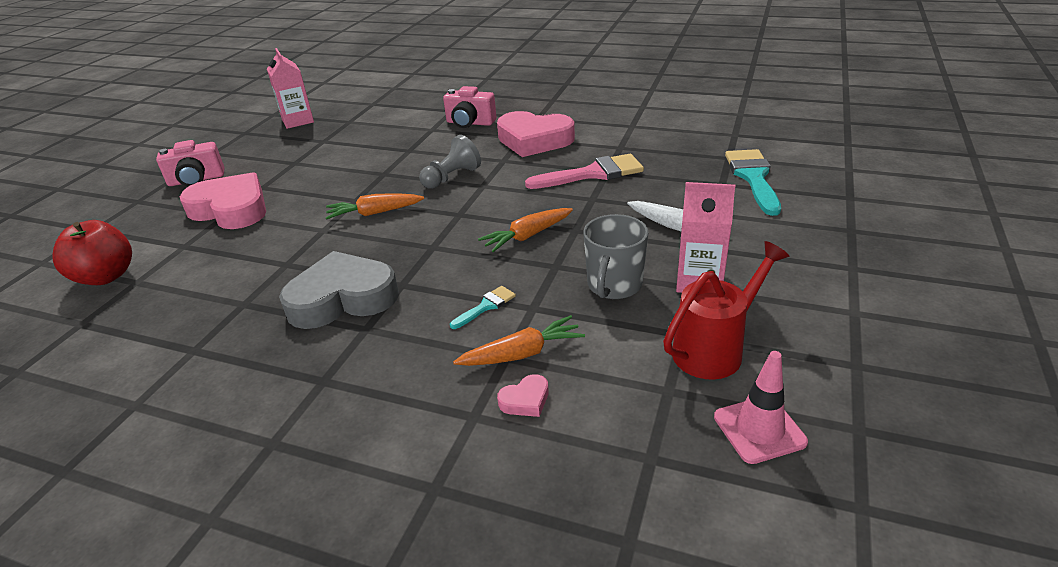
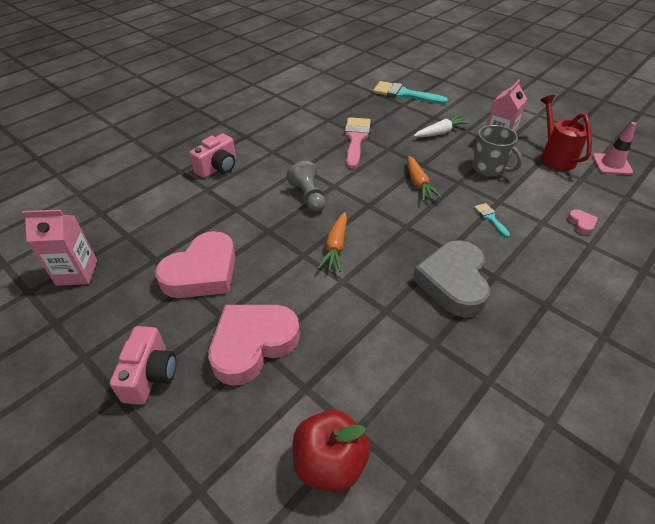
camera: 70 degrees left, 10 degrees up
orange carrot [453,315,585,366] -> none
pink heart [497,111,575,157] -> pink heart moved to [155,231,236,298]

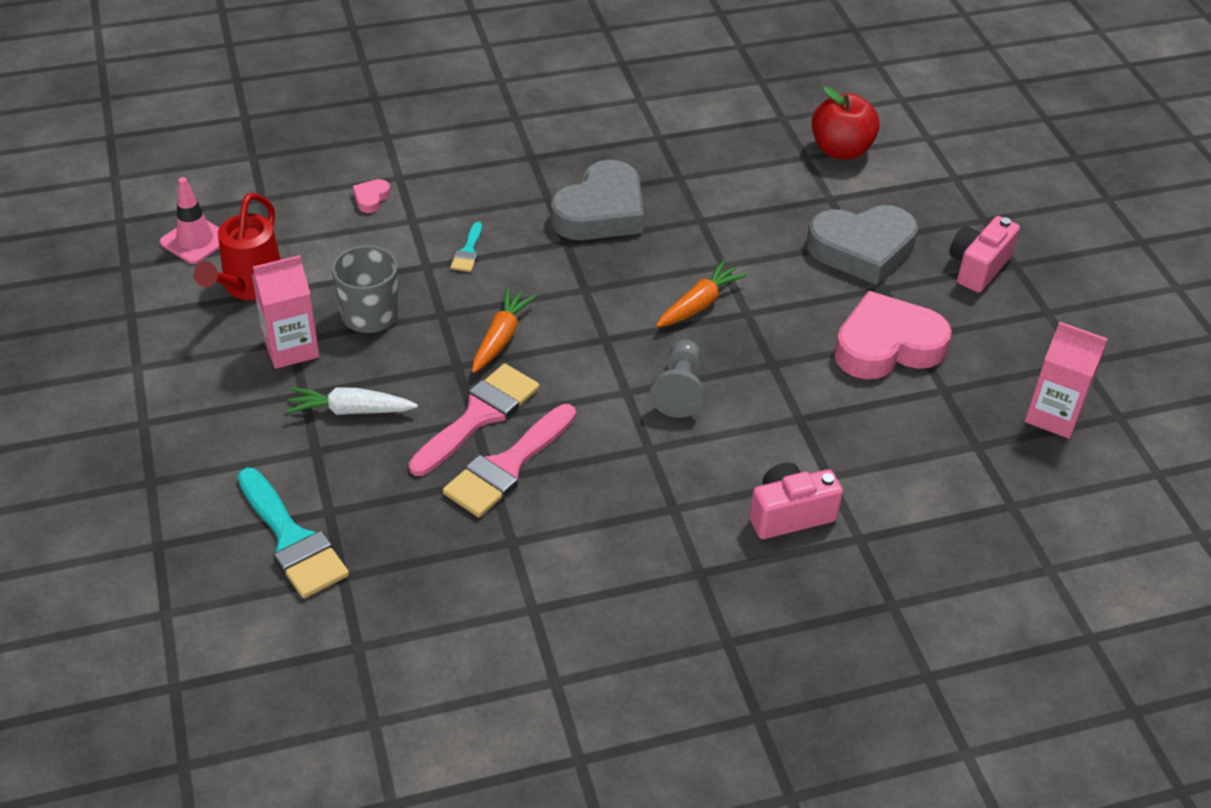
camera: 150 degrees left, 0 degrees up
pink heart [208,305,300,386] -> grey heart [807,205,918,285]
none -> pink brush [409,364,540,476]

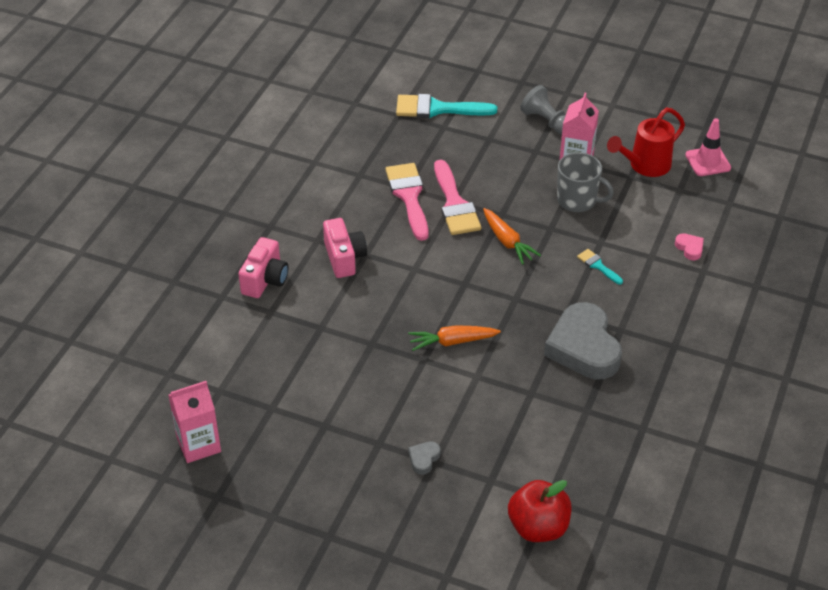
camera: 130 degrees right, 0 degrees up
red watering can [194,193,281,300] -> red watering can turned 90 degrees counterclockwise [607,108,685,177]
white carrot [286,387,418,415] -> none
grey pawn [650,340,705,418] -> grey pawn moved to [520,85,566,135]
orange carrot [656,260,748,327] -> orange carrot turned 90 degrees clockwise [408,325,501,351]
grey heart [807,205,918,285] -> grey heart [408,441,441,475], size x0.40
pink heart [834,291,952,379] -> none
pink camera [949,216,1020,293] -> pink camera moved to [323,218,367,278]

